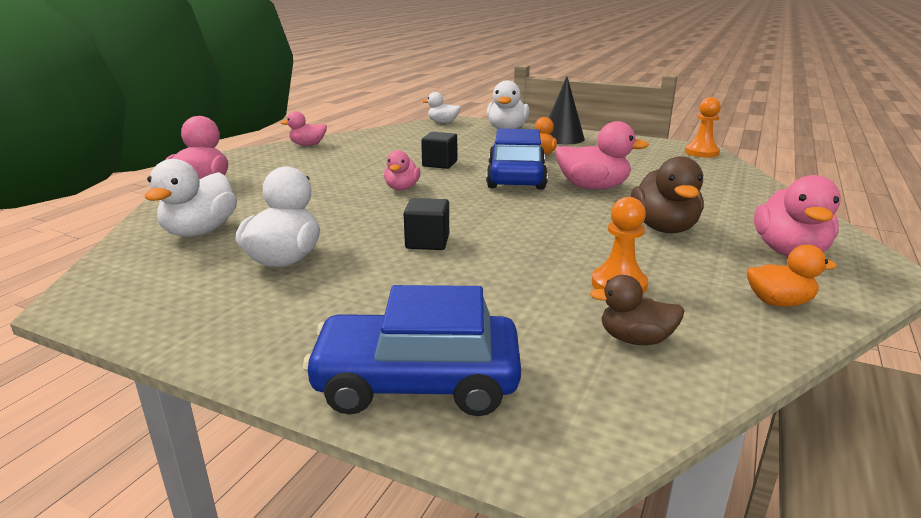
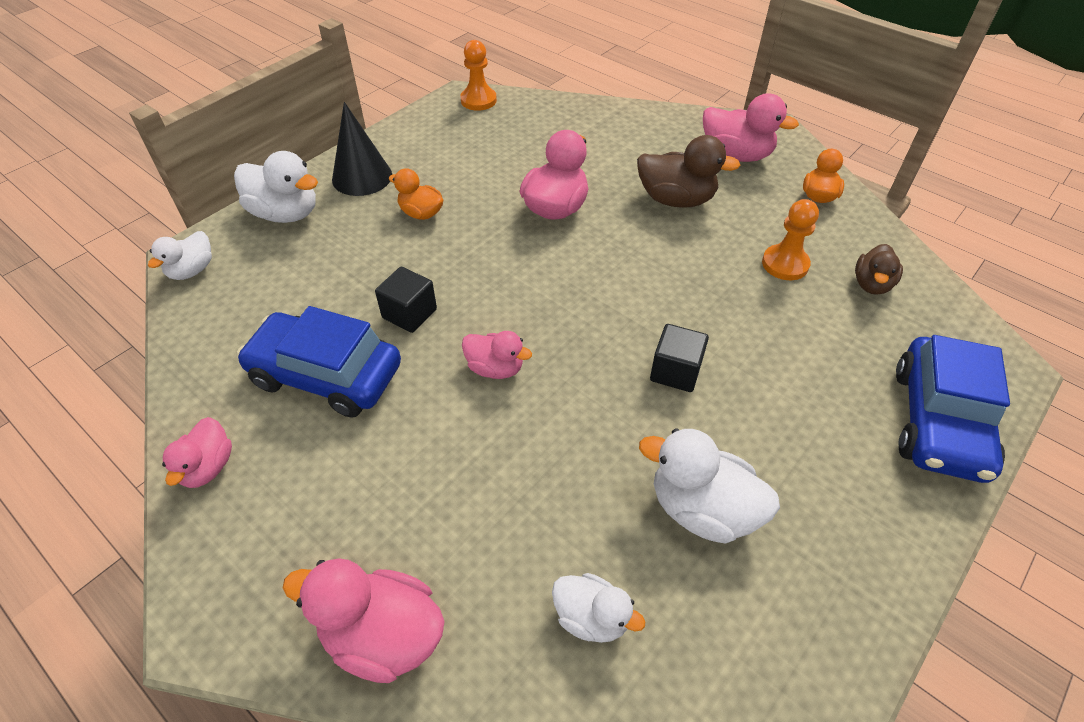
camera: 75 degrees left, 25 degrees up
white duck [145,159,237,237] -> white duck [552,573,645,643], size x0.62
blue car [486,129,548,190] -> blue car moved to [237,306,401,418]

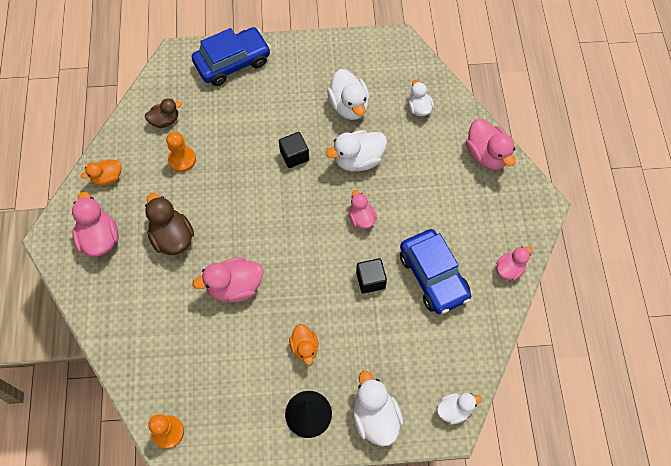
camera: 135 degrees left, 15 degrees up
none -> white duck [326,130,387,171]

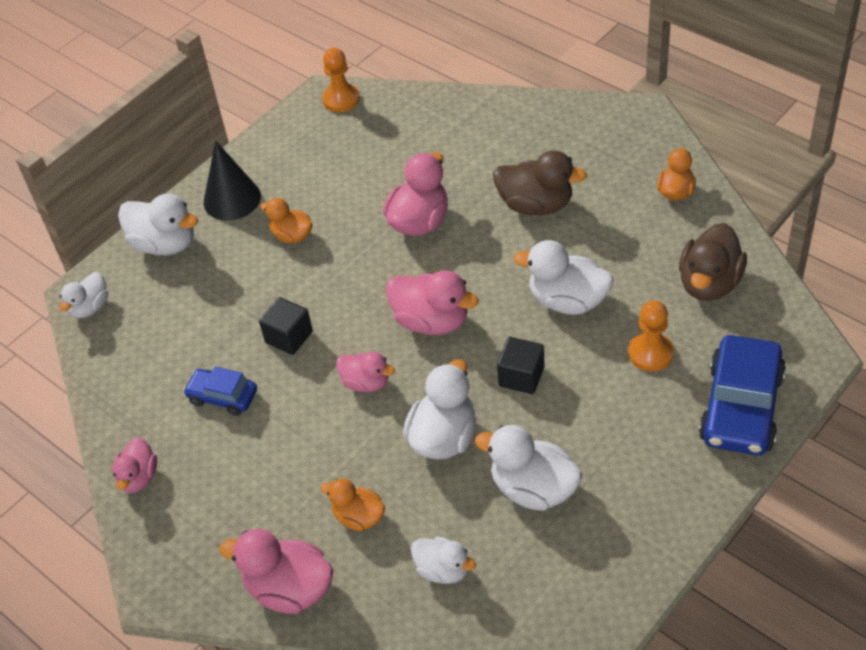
camera: 140 degrees right, 15 degrees down
pink duck [72,192,119,257] -> pink duck moved to [386,270,479,335]
brown duck [145,99,182,128] -> brown duck [679,223,747,301], size x1.61
orange pawn [166,131,196,172] -> orange pawn moved to [628,300,674,371]
blue car [400,229,471,314] -> blue car [183,366,257,416], size x0.55
none -> orange duck [320,478,385,531]
none -> white duck [514,240,614,315]

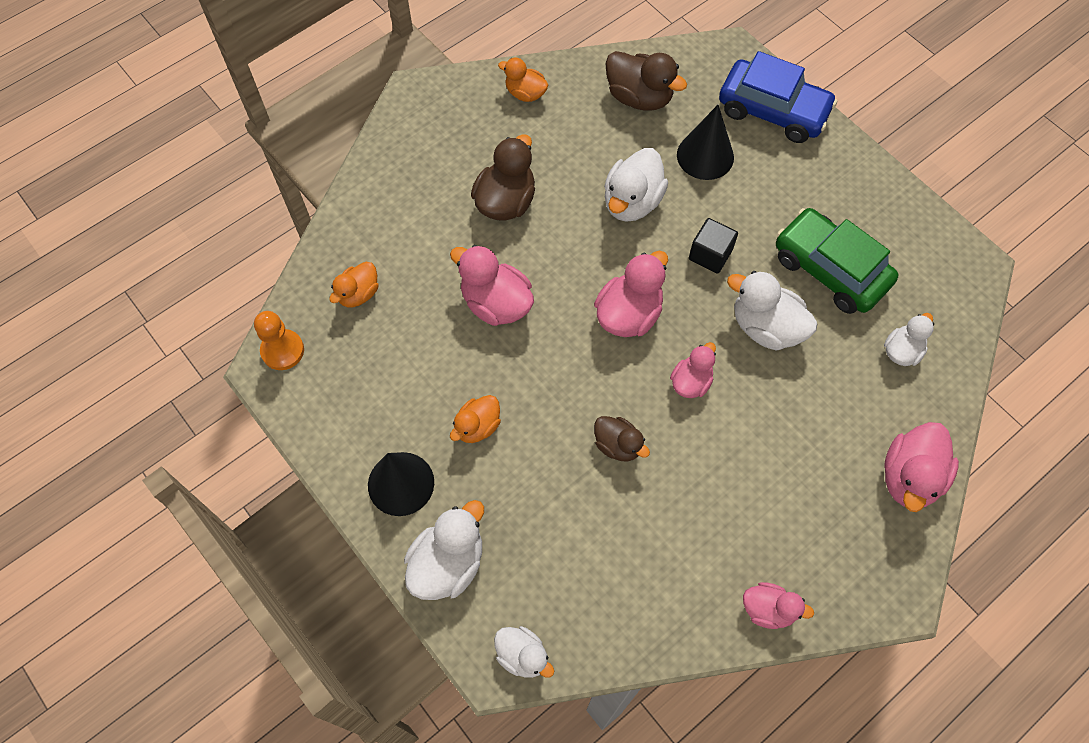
camera: 85 degrees left, 15 degrees up
blue car [183,366,257,416] -> none
black cube [259,297,313,355] -> brown duck [594,416,650,462]
orange duck [320,478,385,531] -> orange duck moved to [329,262,379,307]
white duck [475,425,582,511] -> green car [776,208,898,314]
orange pawn [628,300,674,371] -> black cone [677,105,734,180]

